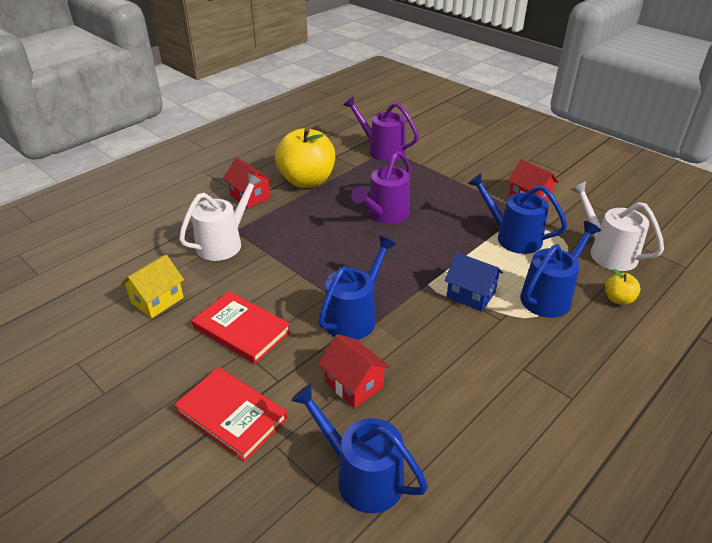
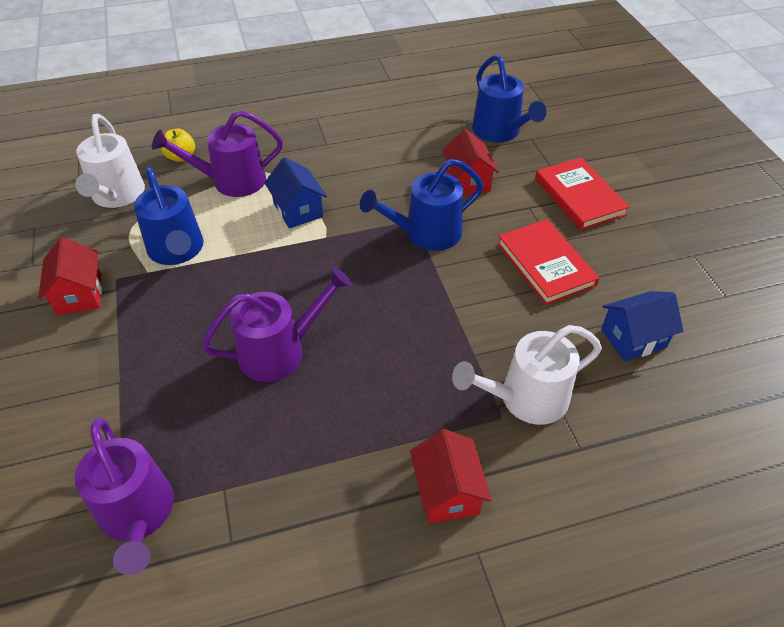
camera: 150 degrees left, 10 degrees up
yellow house [121,255,184,318] -> blue house [601,291,683,362]
yellow apple [275,128,335,188] -> none
blue watering can [520,221,601,318] -> purple watering can [152,110,283,197]

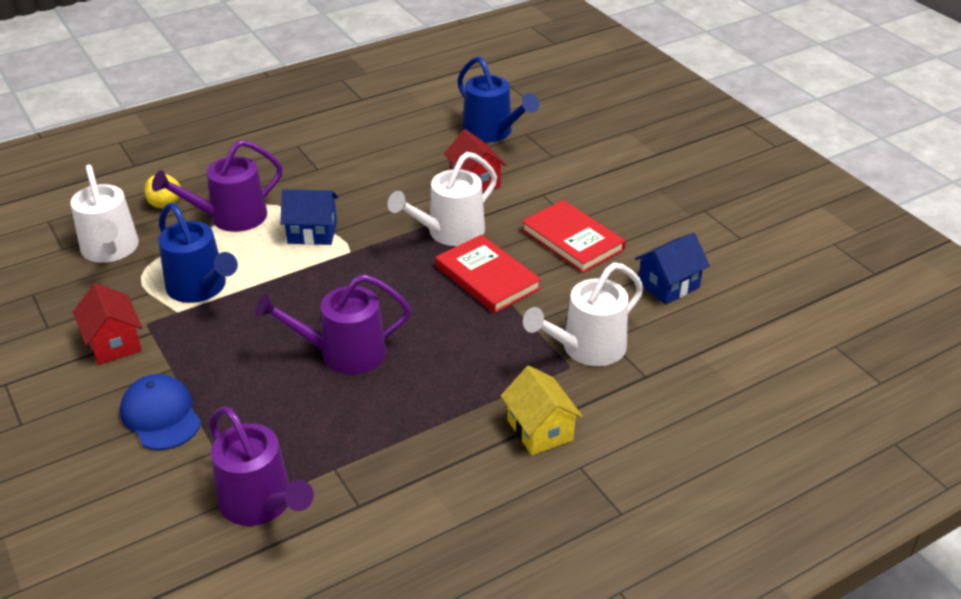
camera: 15 degrees left, 10 degrees down
purple watering can [202,267,352,382] -> purple watering can turned 150 degrees counterclockwise [255,274,411,374]
blue house [264,157,327,229] -> blue house turned 45 degrees counterclockwise [280,189,338,245]
blue watering can [360,159,483,251] -> white watering can [388,152,497,246]
red house [410,429,492,524] -> yellow house [501,366,583,455]
red book [535,157,630,230] -> red book moved to [435,235,541,313]
none -> blue cap [120,374,201,450]

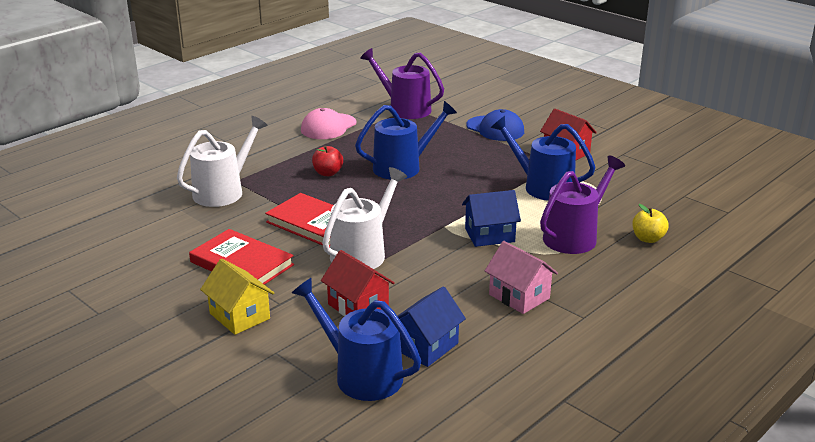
camera: 165 degrees right, 10 degrees down
white watering can [71,165,139,263] -> none
purple watering can [255,274,411,374] -> blue watering can [355,101,457,180]
yellow house [501,366,583,455] -> yellow house moved to [200,259,274,335]
blue house [635,233,710,305] -> blue house moved to [398,286,466,367]
none -> pink cap [301,108,356,139]
none -> red apple [312,146,343,176]
none -> pink house [485,241,558,314]

